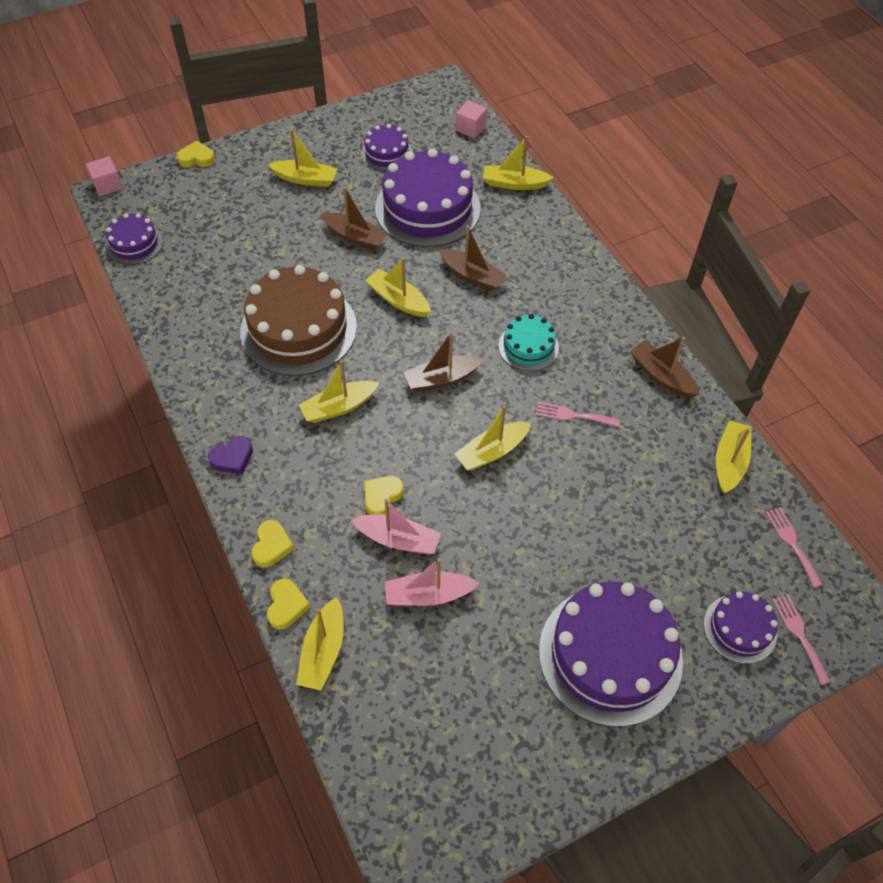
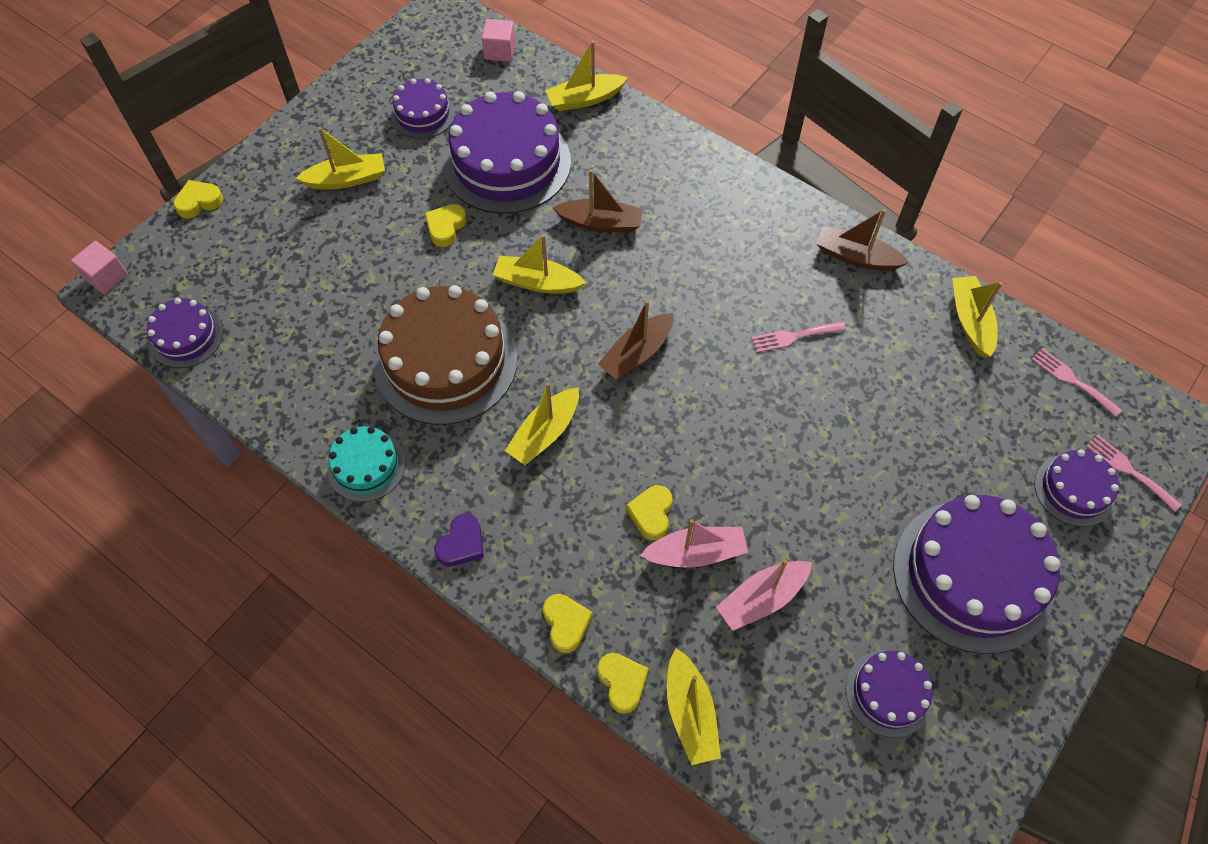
camera: 25 degrees left, 5 degrees up
brown boat [321,186,388,250] -> yellow heart [425,204,467,247]
yellow boat [455,406,531,471] -> none
turquoise cake [498,314,559,371] -> turquoise cake moved to [327,426,405,502]
none -> purple cake [846,650,933,737]

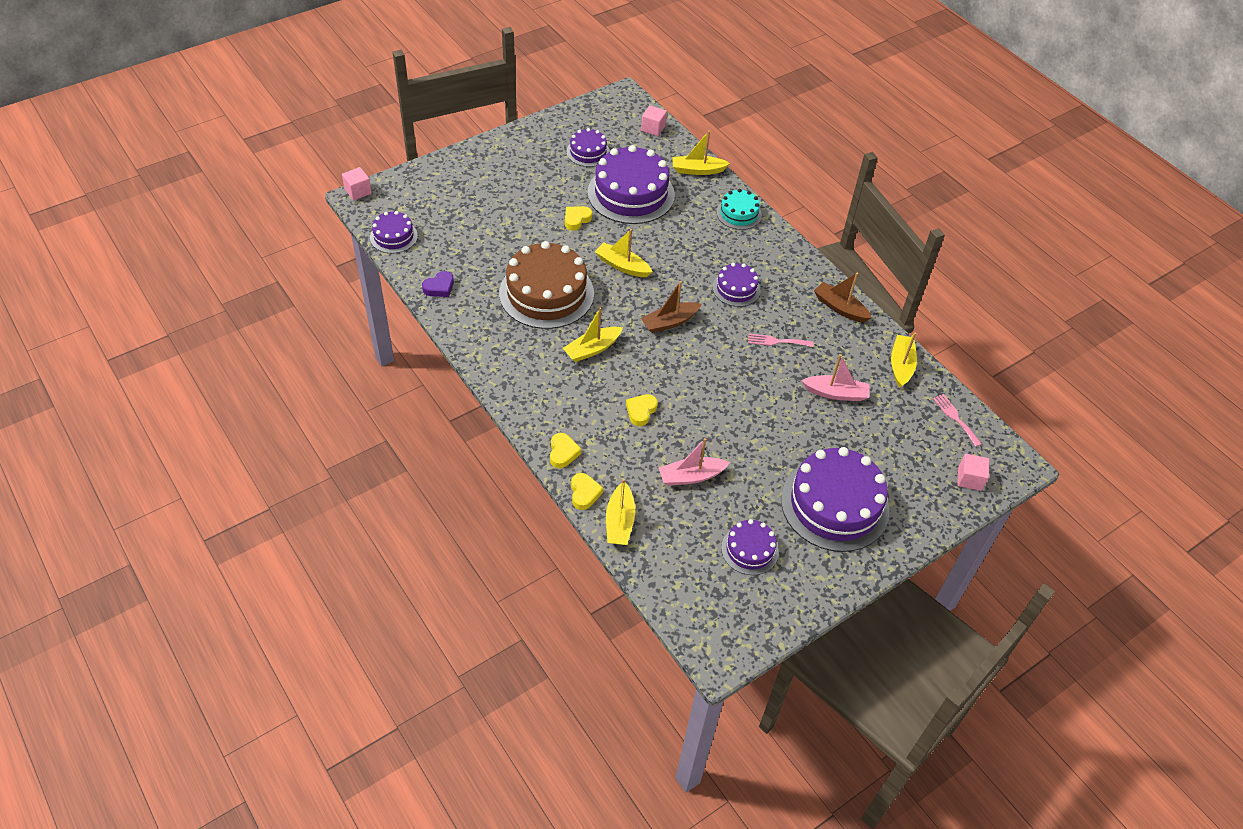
camera: 15 degrees right, 10 degrees down
yellow heart [173,180,223,218] -> none
yellow boat [296,127,385,189] -> none
turquoise cake [327,426,405,502] -> turquoise cake moved to [716,189,762,230]
purple heart [435,514,484,566] -> purple heart moved to [422,271,454,297]
brown boat [552,169,643,232] -> none
pink boat [640,519,748,568] -> pink boat moved to [801,354,870,401]
purple cake [1035,449,1119,527] -> purple cake moved to [713,263,761,307]
pink fork [1086,435,1182,512] -> pink cube [957,454,989,491]

